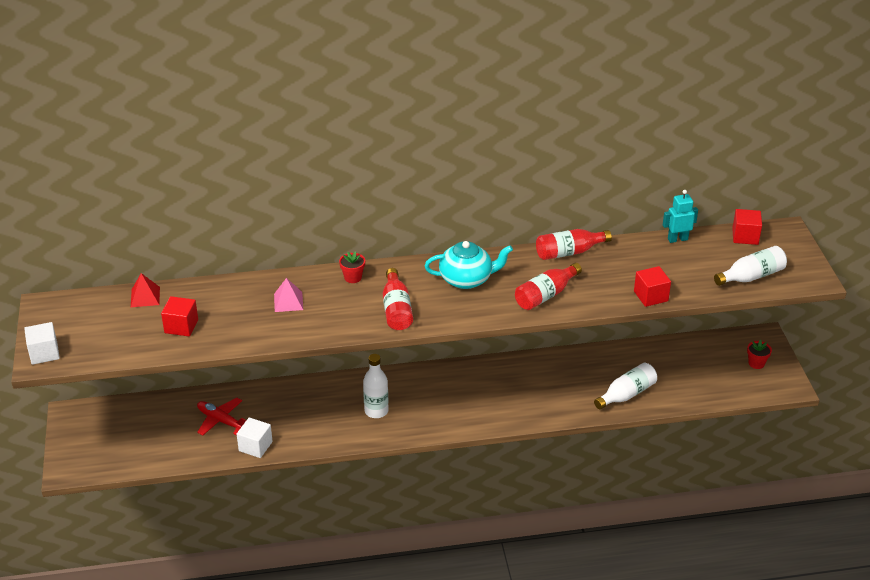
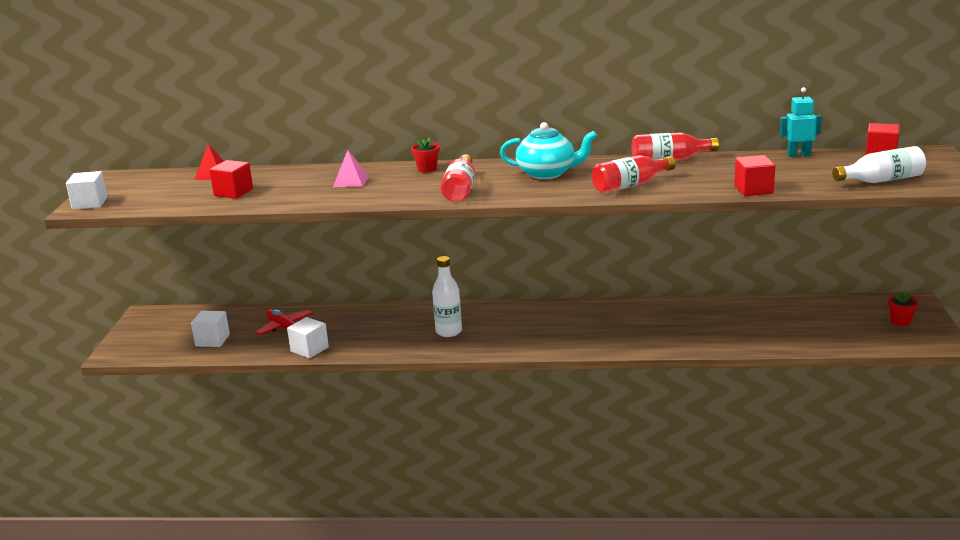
camera: 15 degrees right, 15 degrees down
white bottle [594,363,657,410] -> none
none -> white cube [191,311,230,347]

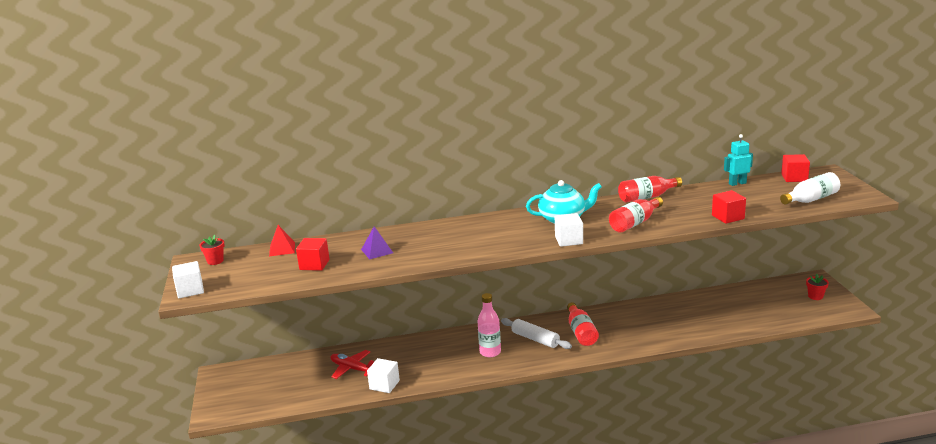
camera: 15 degrees left, 0 degrees up
white cube [191,311,230,347] -> white cube moved to [555,213,583,247]
pink pyramid [333,150,369,187] -> none
red flower pot [411,137,440,173] -> red flower pot moved to [199,235,225,265]
white bottle [432,256,462,337] -> pink bottle [477,293,501,357]
red bottle [441,154,475,202] -> red bottle moved to [567,302,599,346]
none -> purple pyramid [361,226,393,259]
none -> white rolling pin [501,318,572,349]

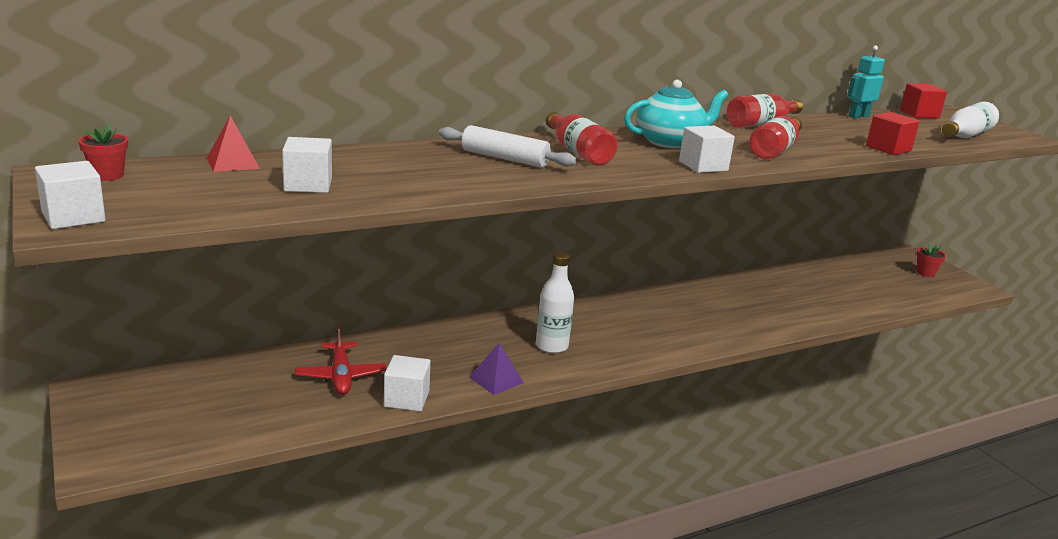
camera: 20 degrees left, 0 degrees up
red cube [296,238,330,271] -> white cube [282,137,332,193]
red plane [330,350,374,379] -> red plane turned 120 degrees counterclockwise [295,326,387,395]
purple pyramid [361,226,393,259] -> purple pyramid moved to [469,343,524,395]
pink bottle [477,293,501,357] -> white bottle [536,252,574,353]
white rolling pin [501,318,572,349] -> white rolling pin moved to [439,125,577,168]
red bottle [567,302,599,346] -> red bottle moved to [546,112,618,166]

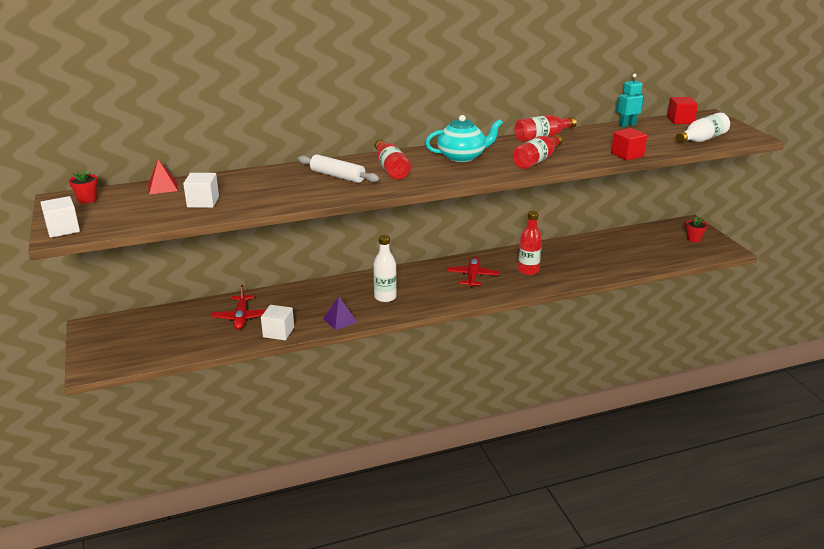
camera: 10 degrees right, 5 degrees up
white cube [679,126,735,173] -> none
none -> red plane [447,257,499,287]
none -> red bottle [518,211,542,275]

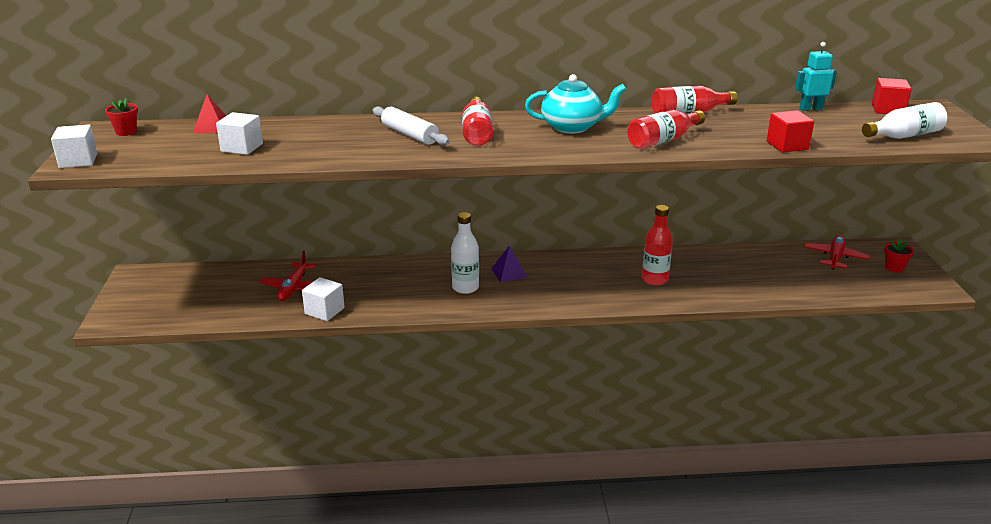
camera: 15 degrees right, 0 degrees up
purple pyramid [323,297,357,330] -> purple pyramid moved to [491,245,528,283]
red plane [447,257,499,287] -> red plane moved to [804,235,870,269]

